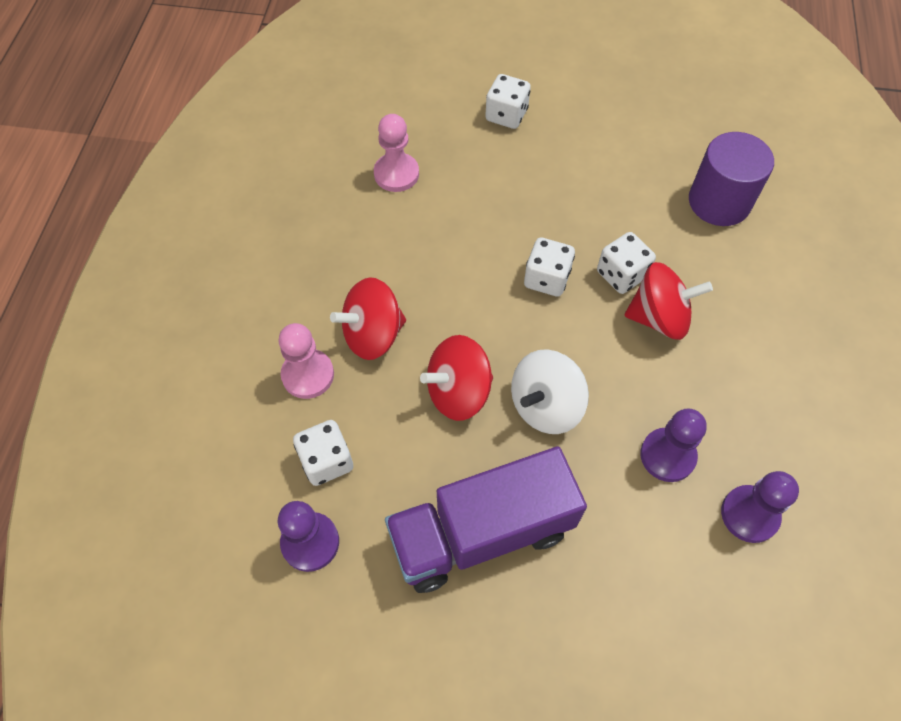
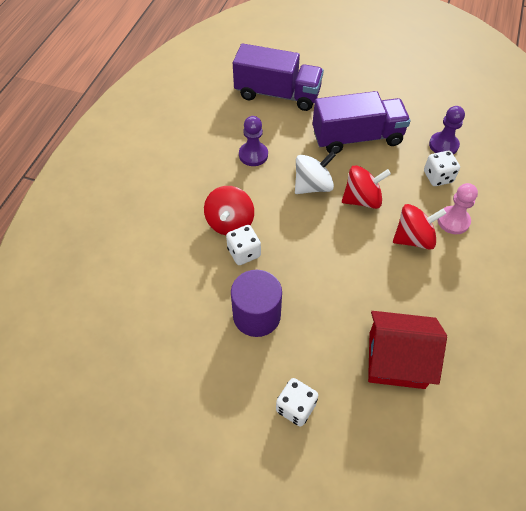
camera: 170 degrees left, 5 degrees down
pink pawn [374,114,419,192] -> red house [368,311,447,389]
white dice [524,237,575,296] -> none
red spinning top [624,262,713,340] -> red spinning top turned 90 degrees counterclockwise [204,186,254,235]
purple cylinder [689,132,774,226] -> purple cylinder moved to [231,270,282,337]
purple pawn [721,471,799,543] -> none
none -> purple truck [233,43,324,111]

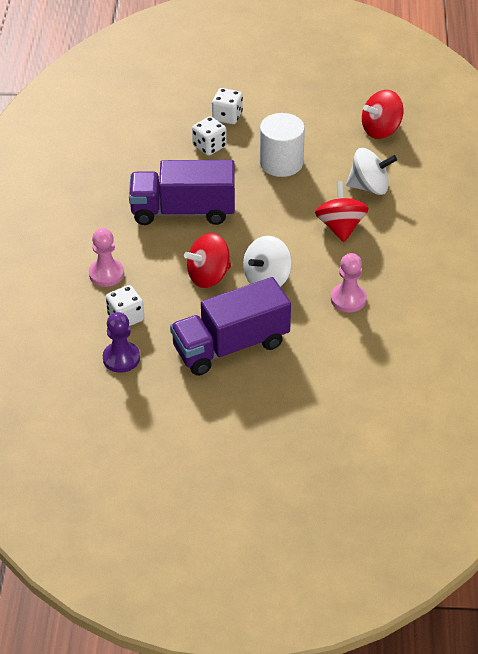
camera: 165 degrees right, 10 degrees down
white dice [226,225,261,265] -> white dice moved to [192,116,227,156]
purple cylinder [231,270,282,337] -> white cylinder [260,113,305,177]
purple truck [233,43,324,111] -> purple truck moved to [129,160,235,225]
purple pawn [239,116,268,166] -> pink pawn [331,253,367,312]
red house [368,311,447,389] -> none
red spinning top [393,204,446,250] -> red spinning top moved to [362,90,403,139]
none -> white spinning top [346,148,397,195]

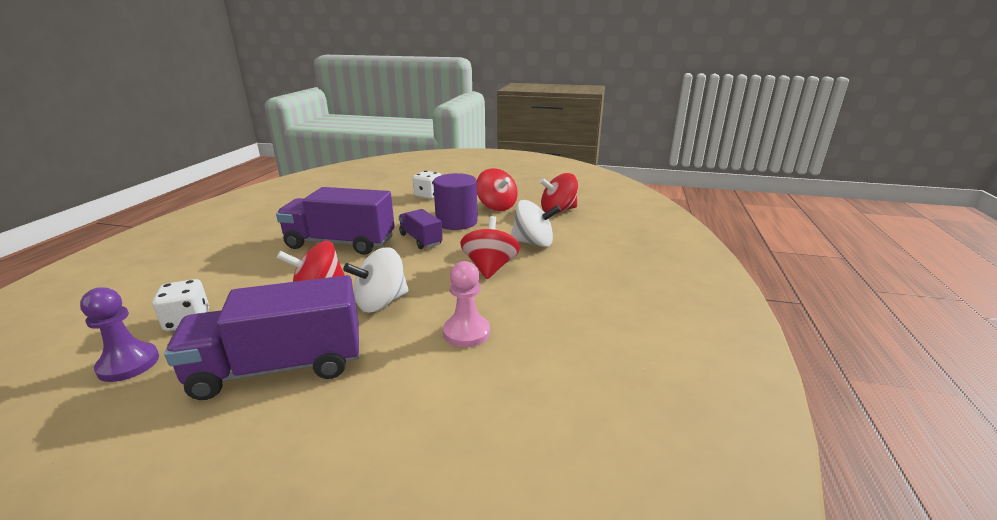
camera: 10 degrees right, 20 degrees down
pink pawn [89,228,124,287] -> none
white dice [192,116,227,156] -> none
white cylinder [260,113,305,177] -> purple cylinder [433,173,478,230]
none -> purple truck [399,209,443,249]
none -> red spinning top [477,168,518,211]

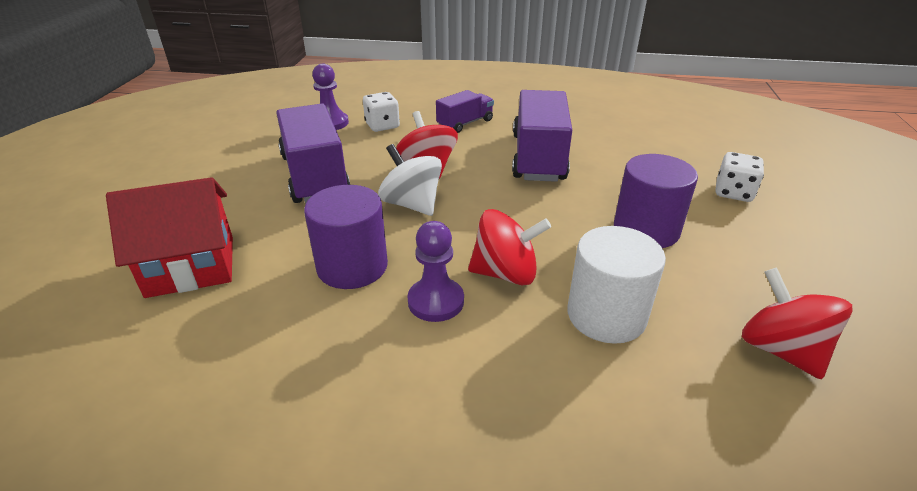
camera: 85 degrees right, 10 degrees up
purple truck [399,209,443,249] -> purple truck moved to [436,90,494,133]
pink pawn [443,261,490,347] -> purple cylinder [304,185,388,289]
red spinning top [477,168,518,211] -> none
white spinning top [511,200,561,247] -> white cylinder [567,226,666,344]
none -> red house [106,177,233,298]
none -> purple pawn [407,221,464,322]

